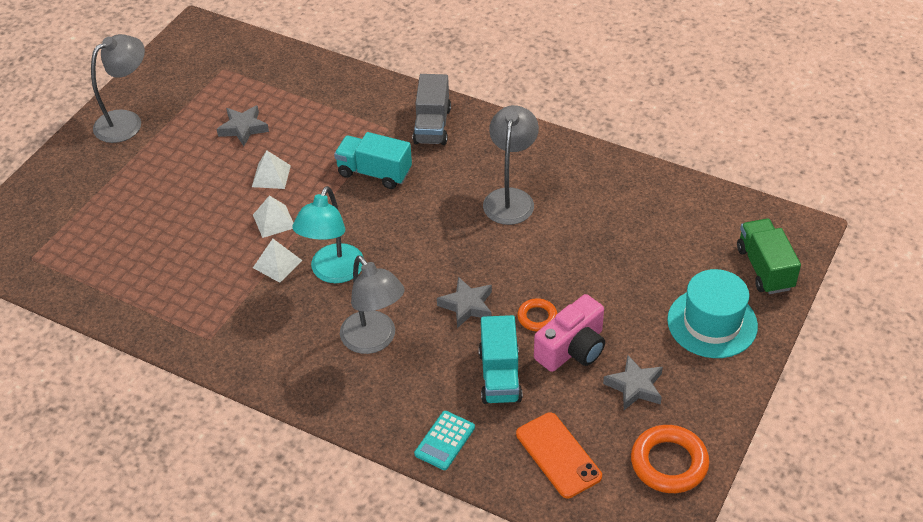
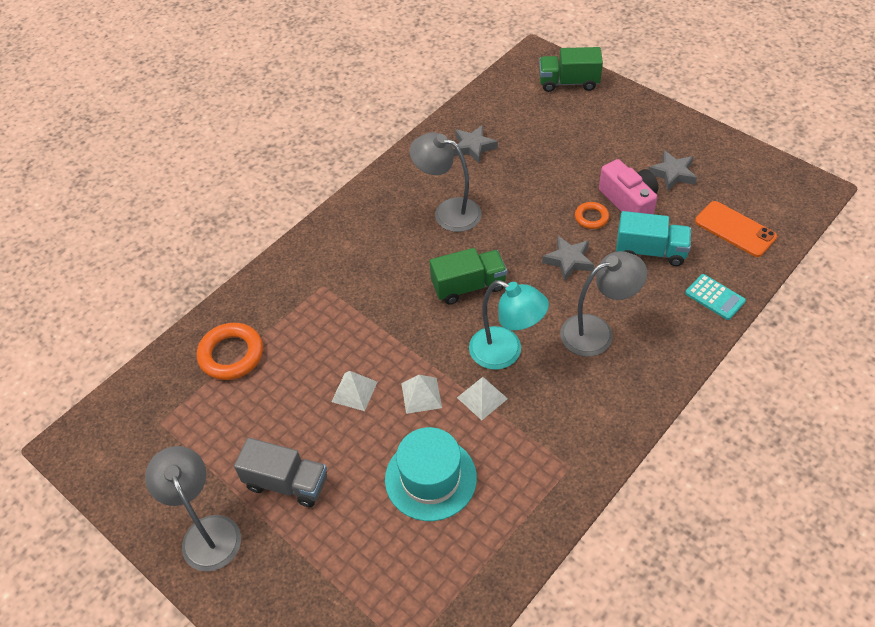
camera: 75 degrees left, 5 degrees up
grey star [217,105,269,146] -> grey star moved to [453,125,498,163]
turquoise truck [334,132,412,189] -> none
grey truck [413,74,451,145] -> grey truck moved to [234,438,327,507]
orange phone [516,412,602,498] -> orange phone turned 60 degrees clockwise [695,201,777,257]
orange ring [631,425,709,493] -> orange ring moved to [197,323,263,380]
turquoise hat [667,269,758,358] -> turquoise hat moved to [385,427,477,521]
none -> green truck [430,248,507,304]

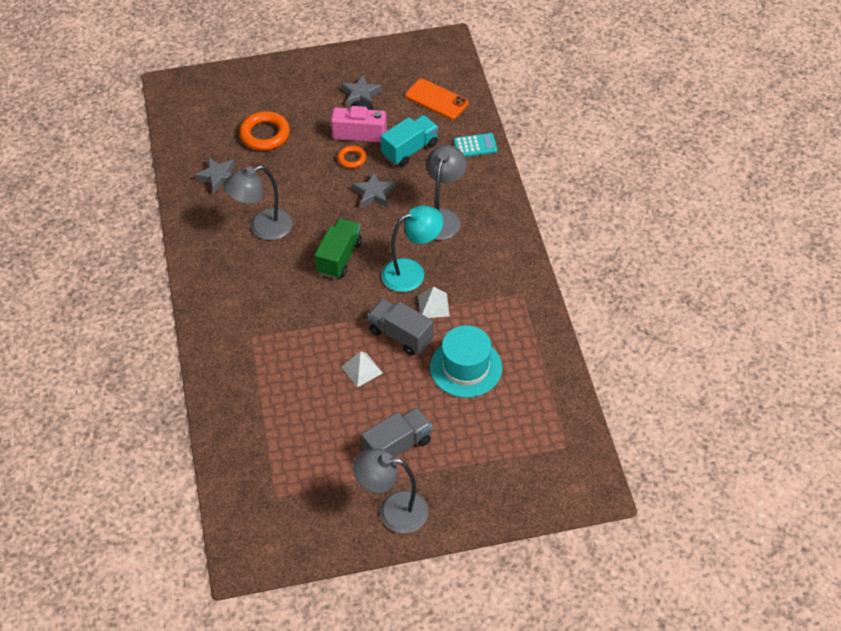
camera: 55 degrees left, 0 degrees up
orange ring [197,323,263,380] -> orange ring moved to [239,111,290,151]
white pyramid [401,375,442,414] -> grey truck [368,299,433,356]
green truck [539,47,603,92] -> none
orange phone [695,201,777,257] -> orange phone turned 45 degrees clockwise [405,79,469,119]

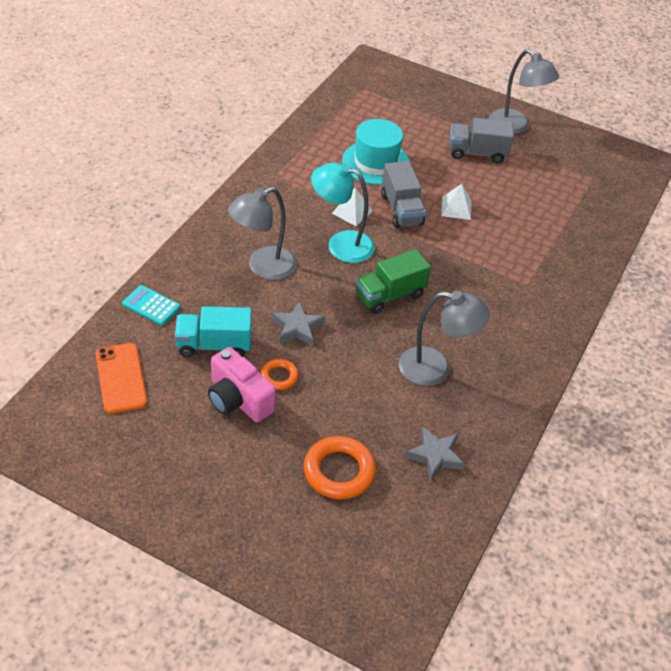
camera: 145 degrees left, 5 degrees down
grey star [341,75,382,107] -> none

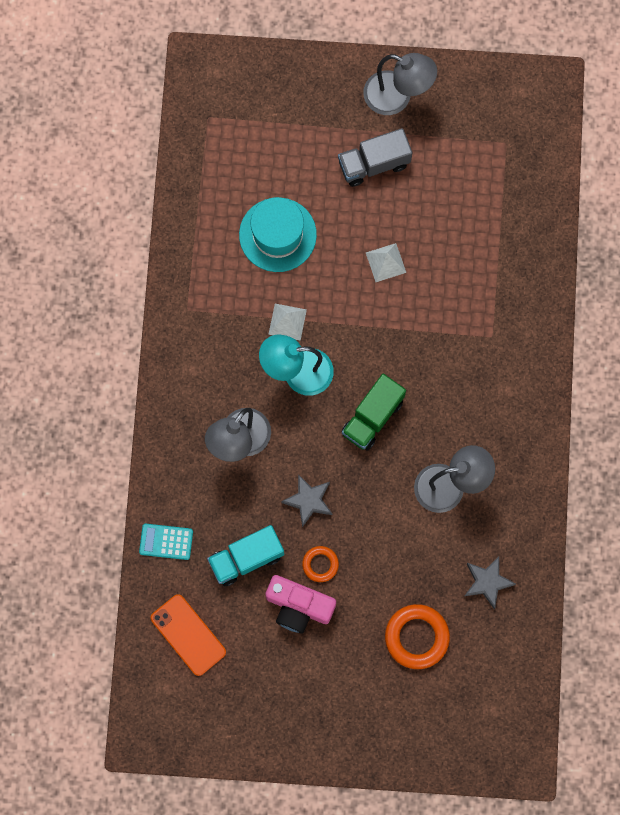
camera: 20 degrees left, 30 degrees up
grey truck [381,161,426,228] -> none

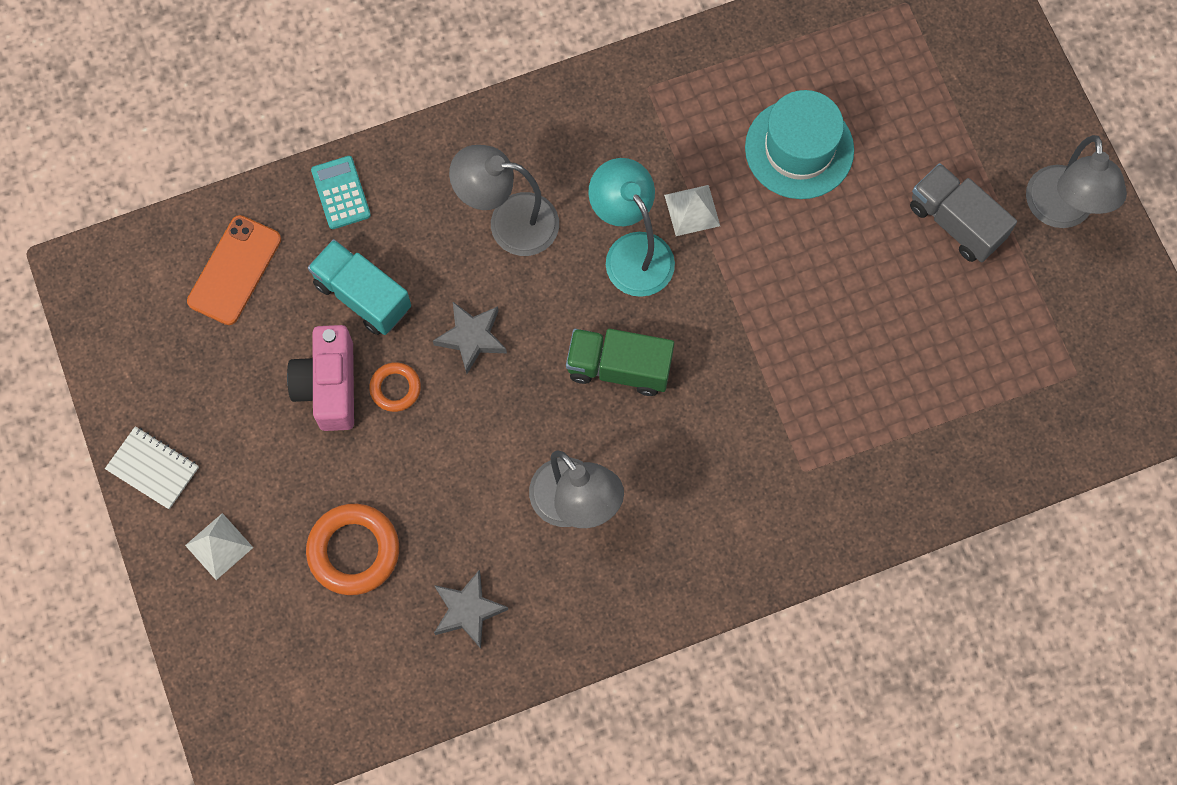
camera: 65 degrees right, 5 degrees down
white pyramid [366,243,407,282] -> white pyramid moved to [185,513,253,580]
none -> white notebook [105,426,199,509]

